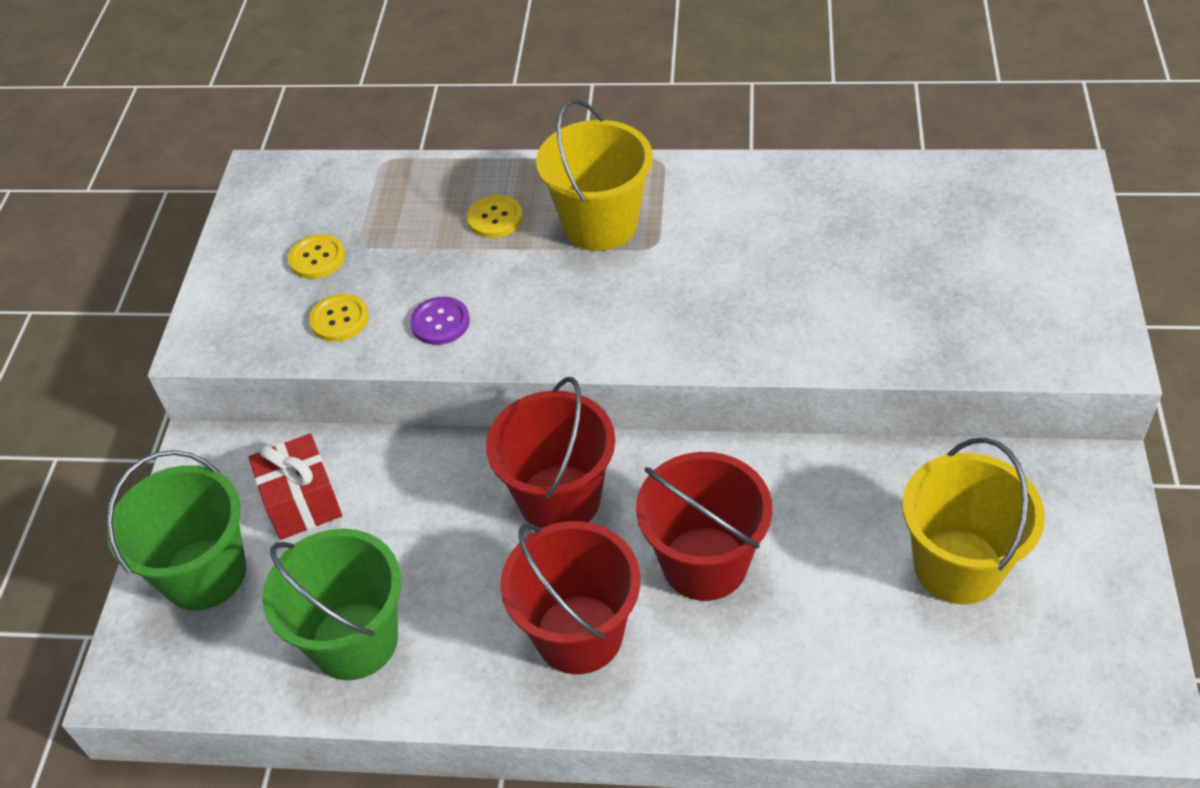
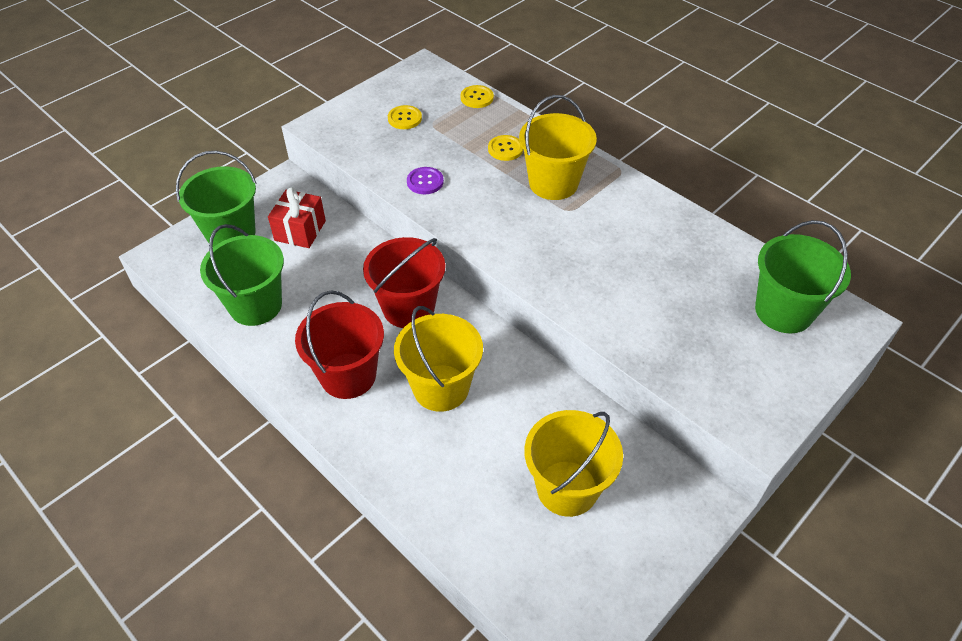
camera: 35 degrees right, 0 degrees up
yellow button [309,294,369,341] -> yellow button moved to [460,85,494,108]
red bucket [636,452,772,601] -> yellow bucket [394,306,483,412]
none -> green bucket [755,220,851,333]

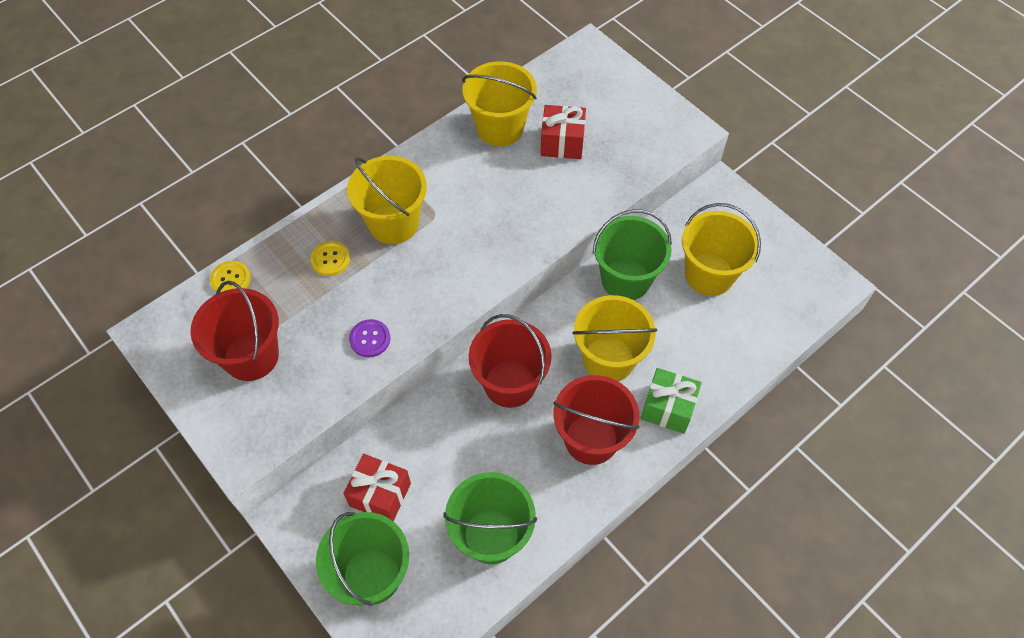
camera: 85 degrees left, 10 degrees up
yellow button [388,105,422,129] -> red bucket [190,281,279,381]
green bucket [755,220,851,333] -> green bucket moved to [593,209,672,300]
none -> yellow bucket [462,61,537,146]
none -> red gift [540,105,586,159]
none -> green gift [640,368,702,434]

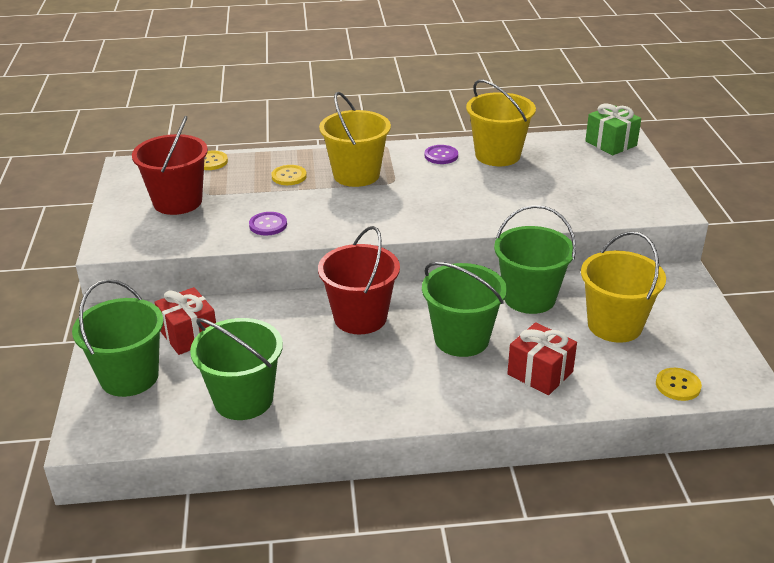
camera: 35 degrees right, 25 degrees down
red gift [540,105,586,159] -> red gift moved to [507,322,577,395]
red bucket [553,375,640,465] -> none
yellow bucket [572,295,657,381] -> green bucket [422,262,507,357]
green gift [640,368,702,434] -> green gift moved to [585,103,641,155]
none -> purple button [424,145,458,164]
none -> yellow button [656,368,702,401]

